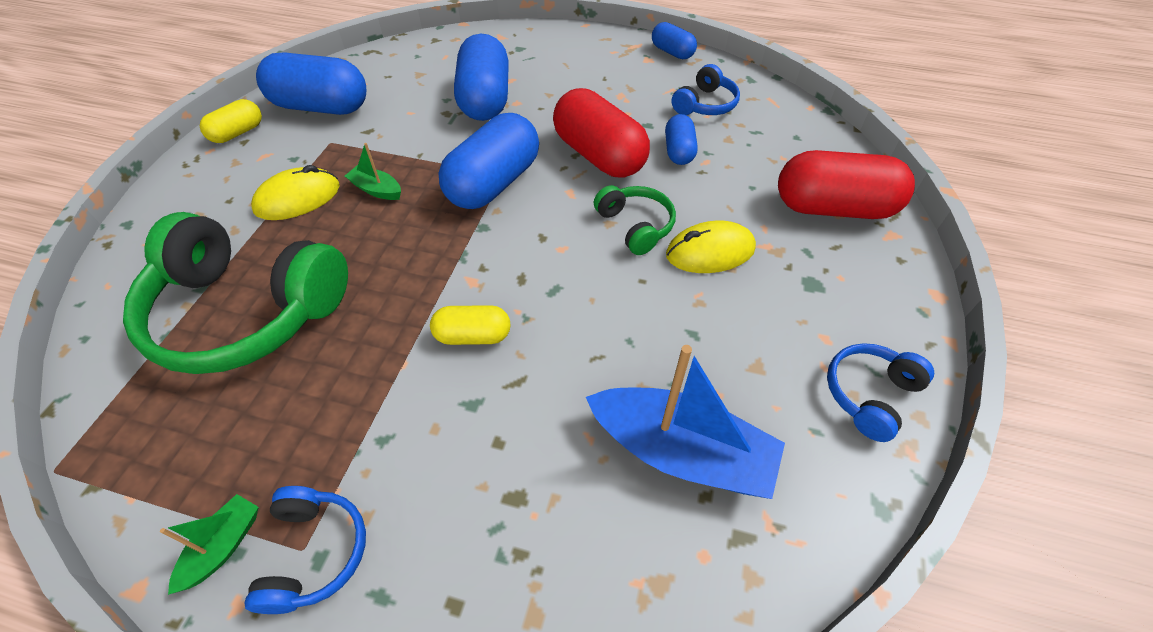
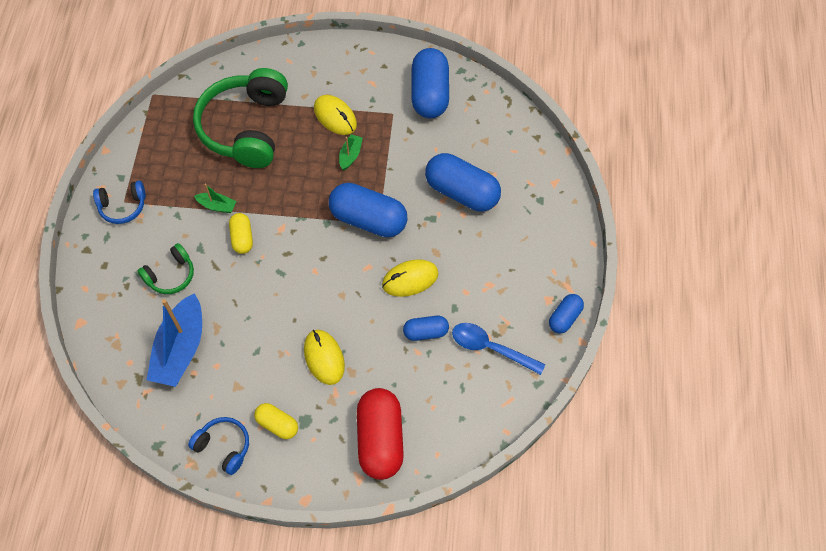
camera: 80 degrees right, 10 degrees up
green boat [160,494,259,595] -> green boat moved to [194,184,236,213]
yellow capsule [200,99,262,143] -> yellow capsule moved to [254,403,298,439]
blue capsule [454,34,509,121] -> blue capsule turned 45 degrees clockwise [425,153,501,212]
red capsule [553,88,650,177] -> yellow mouse [382,259,439,297]
green headphones [594,185,676,255] -> green headphones moved to [138,243,194,294]
blue headphones [671,64,740,115] -> blue spoon [452,323,545,375]

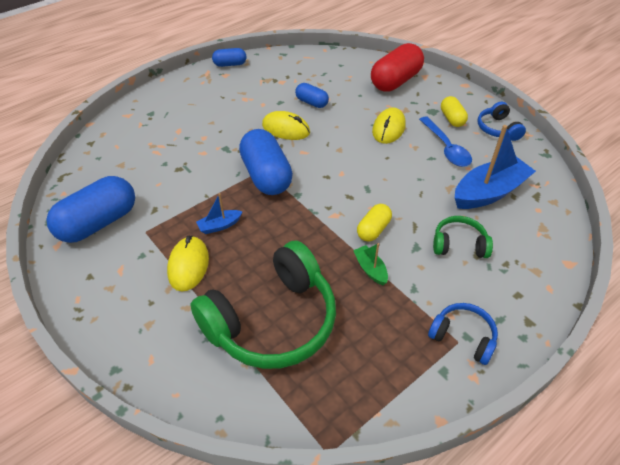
camera: 135 degrees left, 15 degrees down
green boat [339,134,363,170] -> blue boat [196,193,243,234]
blue capsule [425,153,501,212] -> none
blue spoon [452,323,545,375] -> blue spoon moved to [419,116,472,167]

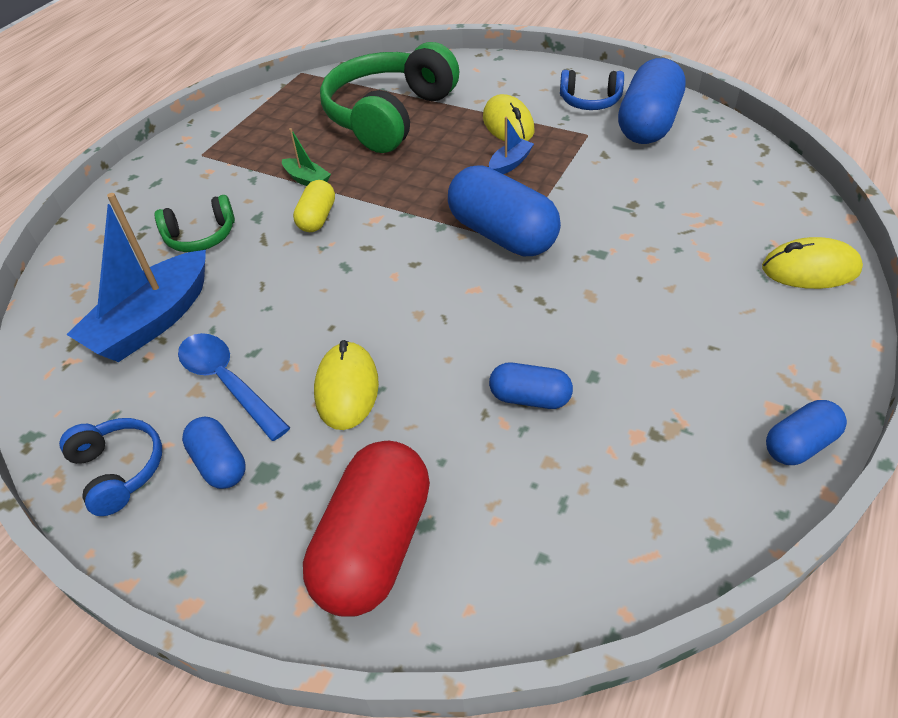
camera: 160 degrees right, 0 degrees up
yellow mouse [262,111,310,140] -> yellow mouse moved to [762,237,863,289]
blue headphones [428,303,498,365] -> blue headphones moved to [560,70,624,110]
yellow capsule [441,96,468,127] -> blue capsule [182,417,246,489]

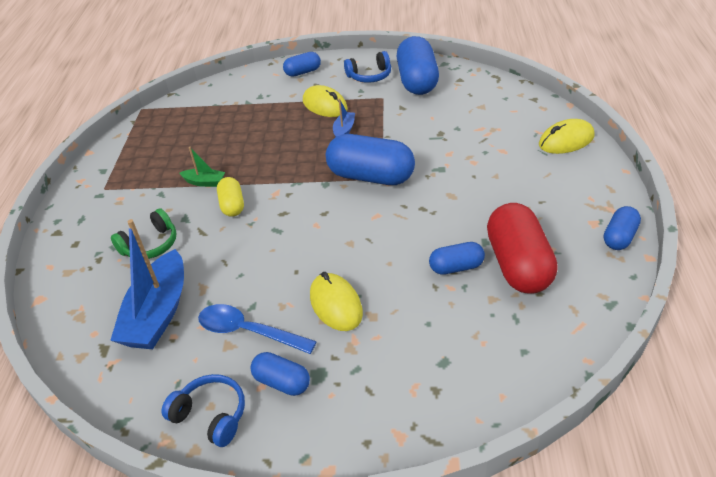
camera: 25 degrees left, 5 degrees down
red capsule [303,441,430,617] -> red capsule moved to [487,203,558,294]
green headphones [320,42,459,153] -> none
none -> blue capsule [283,52,321,77]

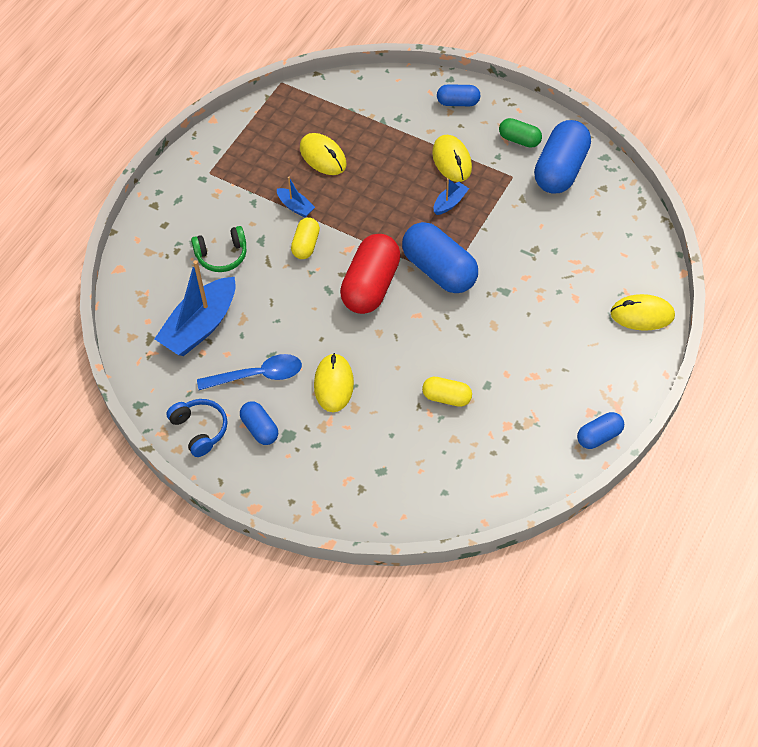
camera: 25 degrees right, 15 degrees up
green boat [180,147,225,187] -> blue boat [277,176,315,217]
blue spoon [198,304,317,354] -> blue spoon turned 120 degrees clockwise [197,354,302,390]
blue headphones [344,51,391,83] -> green capsule [499,118,542,148]
blue capsule [429,242,485,275] -> yellow capsule [422,377,472,407]
red capsule [487,203,558,294] -> red capsule moved to [340,234,401,314]
none -> yellow mouse [300,133,347,175]

